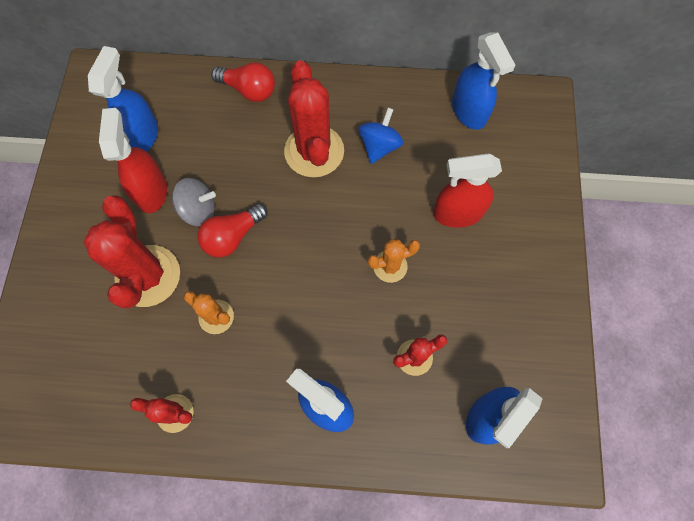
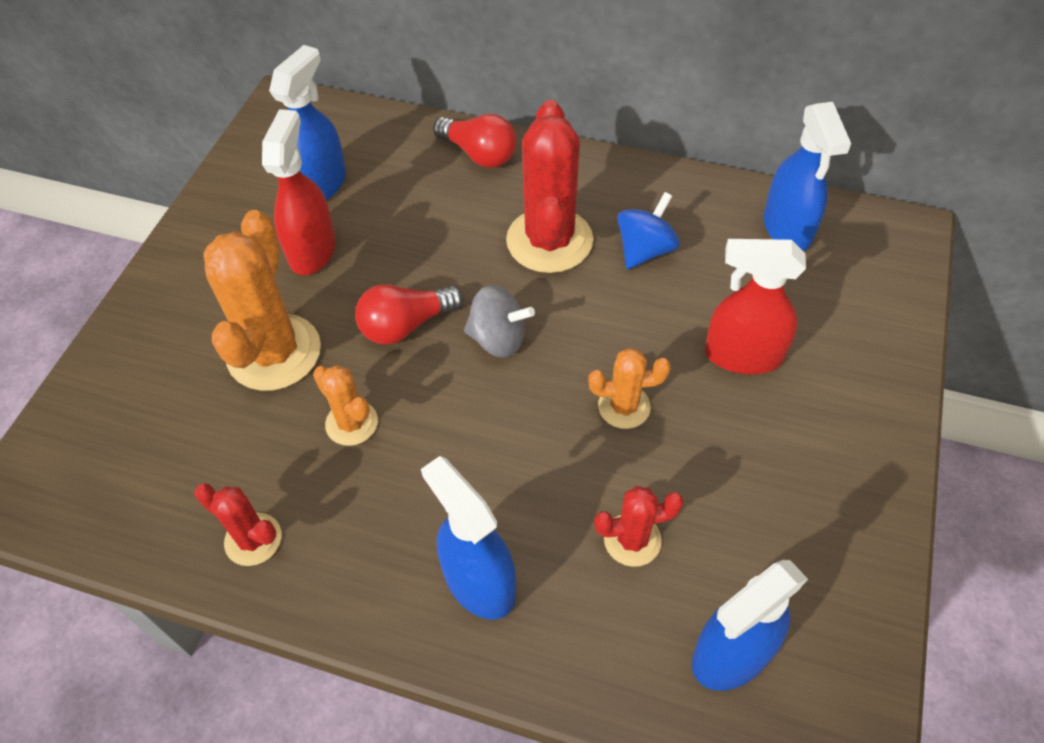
camera: 15 degrees right, 15 degrees down
red cactus [83,195,180,309] -> orange cactus [203,210,321,391]
grey spinning top [172,178,216,226] -> grey spinning top moved to [464,285,535,358]

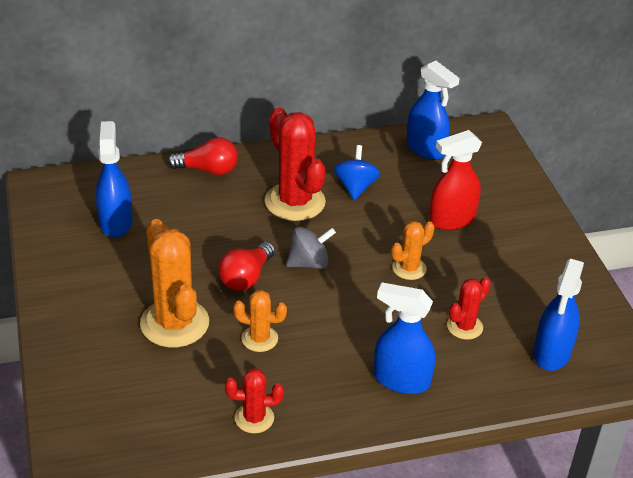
camera: 35 degrees left, 15 degrees down
red spray bottle [262,109,336,275] -> none

